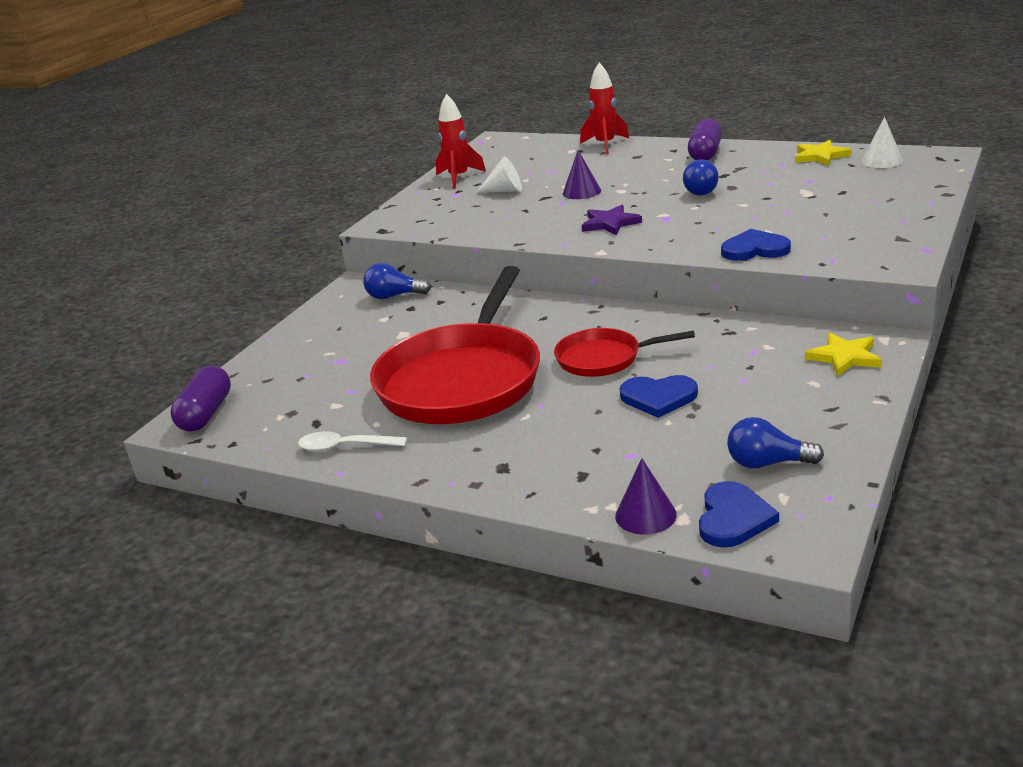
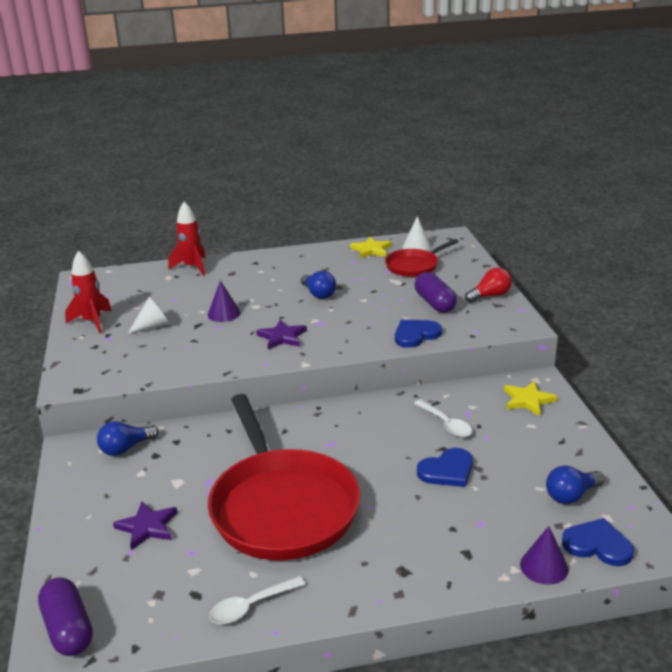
camera: 40 degrees left, 0 degrees up
red pan [554,328,695,377] -> red pan moved to [385,239,459,277]
purple capsule [688,119,722,161] -> purple capsule moved to [415,272,457,313]
blue heart [699,481,779,547] -> blue heart turned 45 degrees counterclockwise [562,518,634,566]
none -> purple star [113,501,177,550]
none -> white spoon [414,399,472,437]
none -> red light bulb [465,267,512,303]

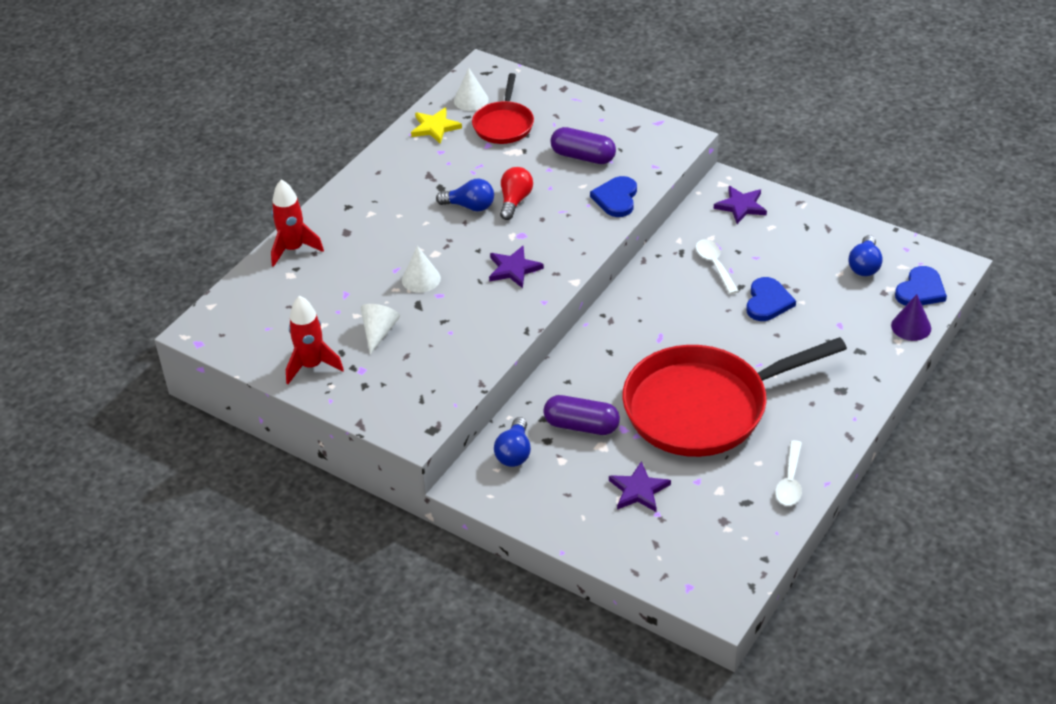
camera: 45 degrees left, 15 degrees up
purple capsule [38,577,93,656] -> purple capsule moved to [543,395,620,435]
purple cone [208,280,241,322] -> white cone [402,246,441,293]
red pan [208,394,360,560] -> red pan turned 135 degrees clockwise [622,337,847,457]
white spoon [414,399,472,437] -> white spoon turned 120 degrees counterclockwise [696,239,739,294]
red light bulb [465,267,512,303] -> red light bulb moved to [500,167,533,220]
yellow star [504,381,557,416] -> purple star [714,186,767,224]
blue heart [562,518,634,566] -> blue heart turned 150 degrees clockwise [895,266,947,306]

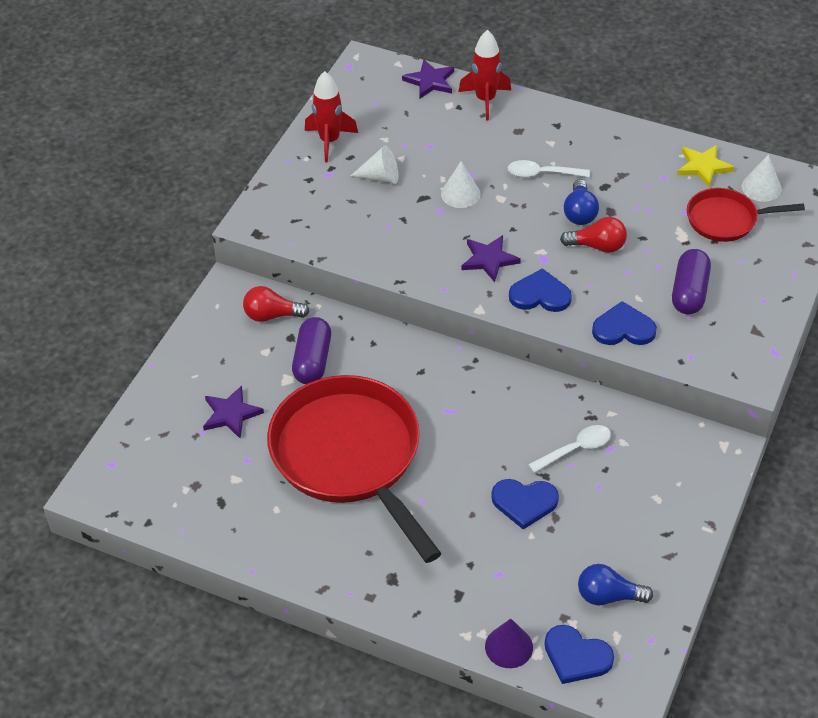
camera: 80 degrees right, 5 degrees up
blue light bulb [494,417,531,467] -> red light bulb [243,286,310,322]
purple star [714,186,767,224] -> purple star moved to [402,59,454,98]
white spoon [775,440,802,506] -> white spoon moved to [508,160,590,177]
none -> blue heart [509,268,572,312]

